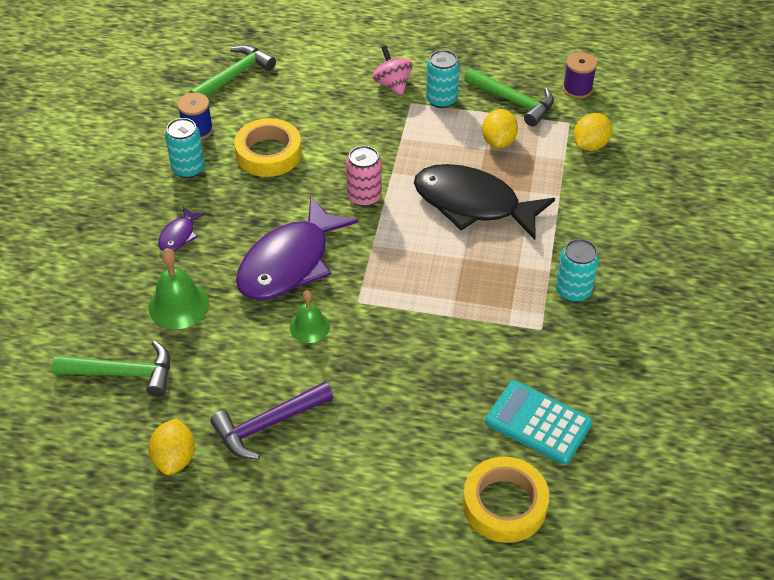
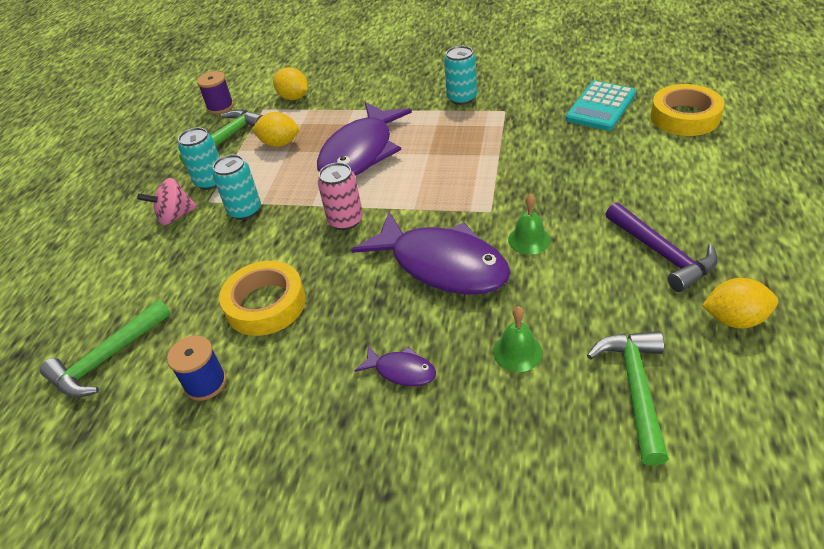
camera: 85 degrees left, 5 degrees down
green bell [149,248,209,329] -> green bell [493,306,542,372], size x0.66
turquoise can [165,118,205,178] -> turquoise can moved to [212,155,261,220]
green hammer [189,45,276,97] -> green hammer turned 90 degrees counterclockwise [40,300,171,397]
black fish [414,164,555,240] -> purple fish [317,102,412,176]

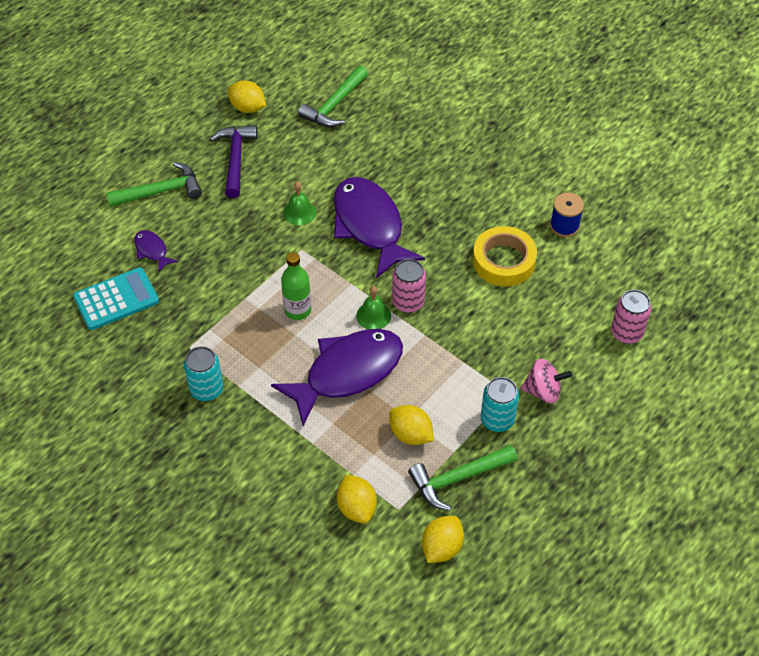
camera: 155 degrees left, 10 degrees up
green hammer [40,300,171,397] -> green hammer moved to [106,162,202,207]
purple spool [197,71,234,114] -> yellow lemon [422,516,464,563]
turquoise can [212,155,261,220] -> none
purple fish [355,345,436,386] -> purple fish moved to [134,230,178,273]
green bell [493,306,542,372] -> green bell moved to [356,286,391,329]
yellow tape [650,84,724,136] -> none
none -> green bottle [281,252,311,320]
none -> pink can [611,290,652,344]

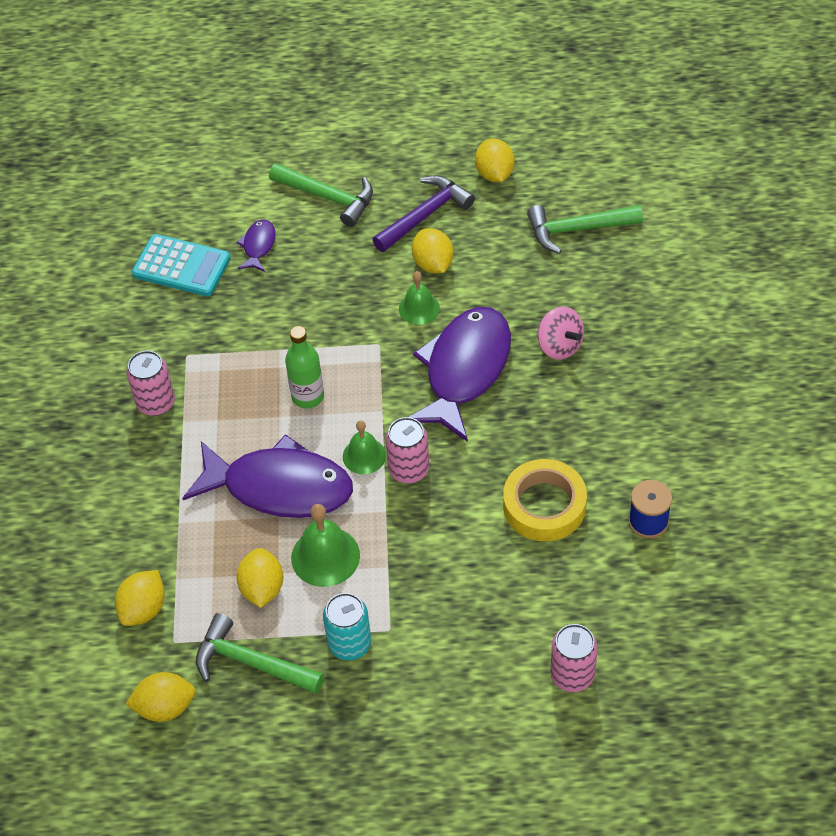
camera: 50 degrees right, 0 degrees up
turquoise can [184,346,223,401] -> pink can [126,351,175,416]
pink spinning top [521,359,572,404] -> pink spinning top moved to [538,307,584,360]
none -> green bell [291,504,360,587]
none -> yellow lemon [412,228,454,273]

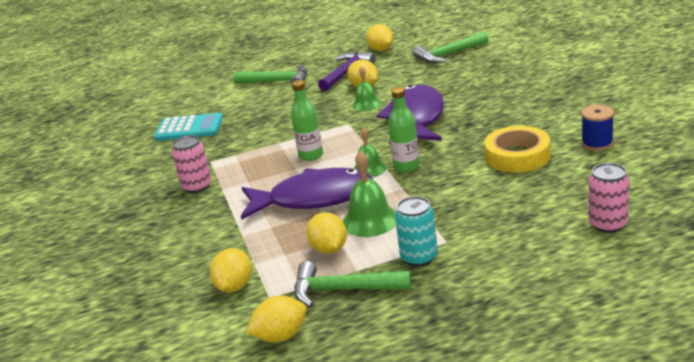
camera: 15 degrees left, 25 degrees down
purple fish [236,219,276,272] -> none
pink can [385,417,429,483] -> green bottle [388,87,420,172]
pink spinning top [538,307,584,360] -> none

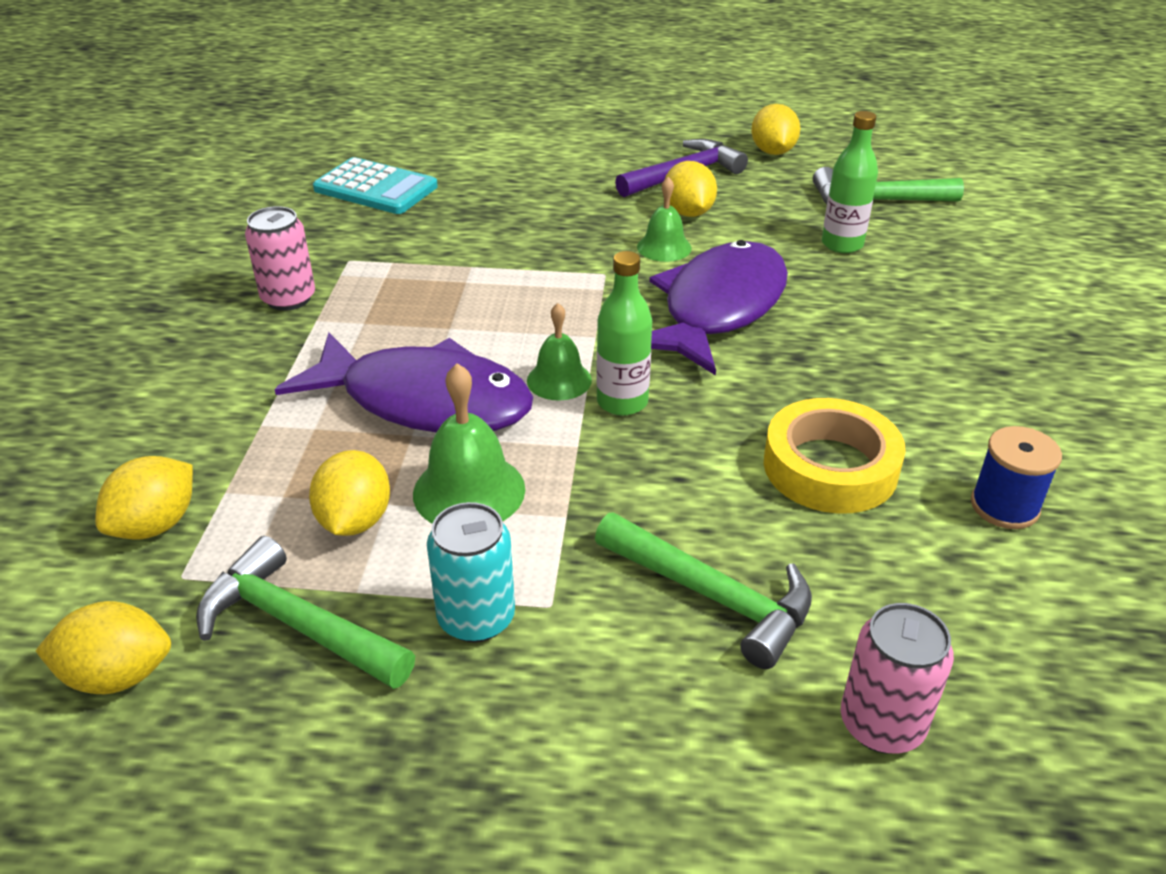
camera: 20 degrees right, 10 degrees up
green hammer [234,65,308,84] -> green hammer moved to [595,512,812,669]
green bottle [291,80,323,161] -> green bottle moved to [822,111,878,253]

